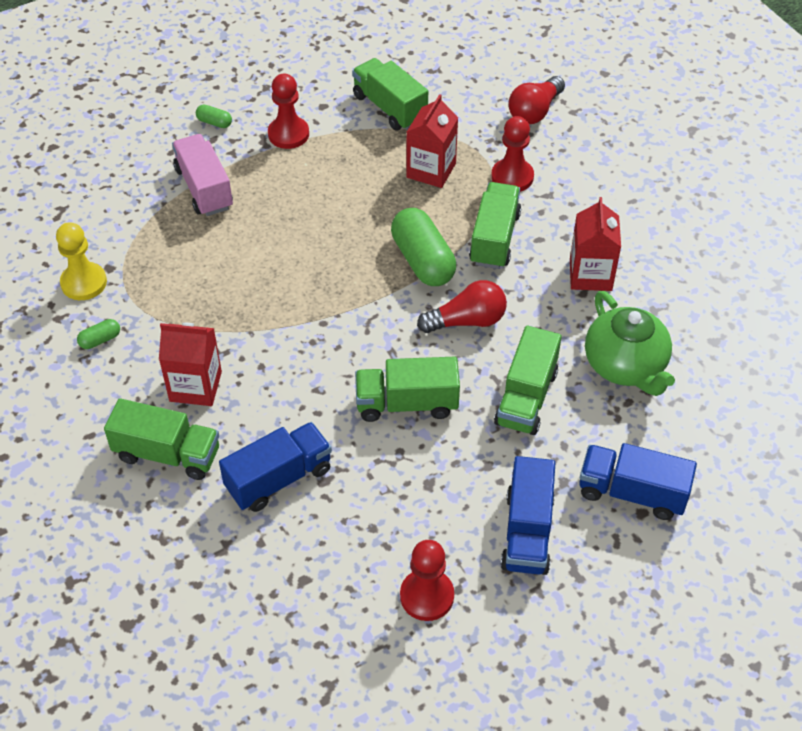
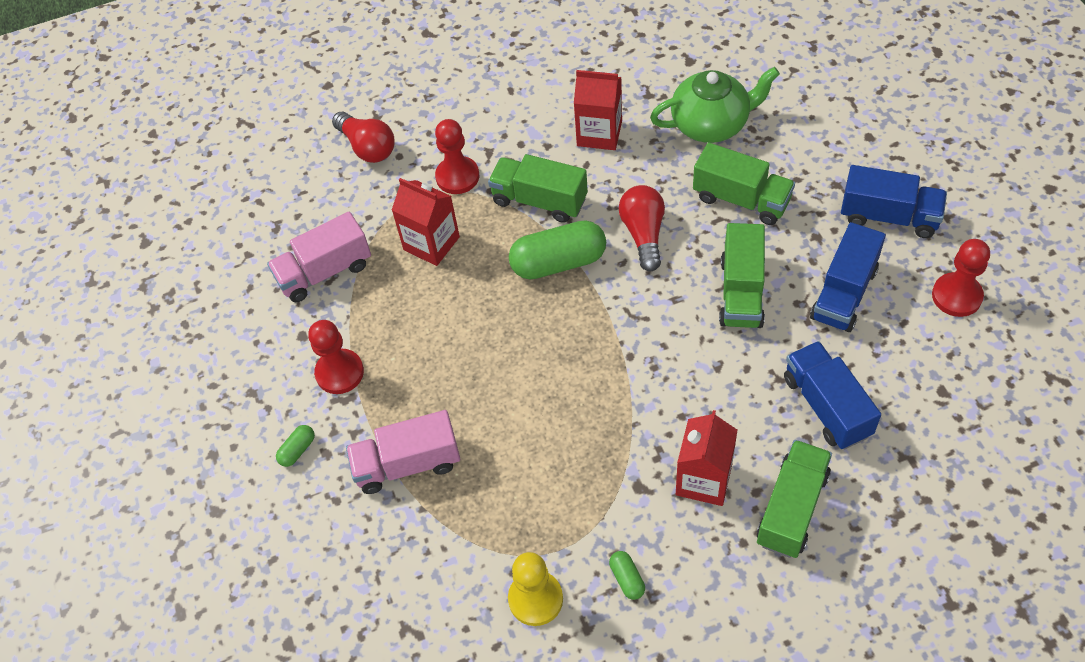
camera: 75 degrees left, 5 degrees up
green truck [352,58,428,131] -> pink truck [267,212,371,302]
blue truck [579,443,697,520] -> blue truck moved to [810,222,886,332]

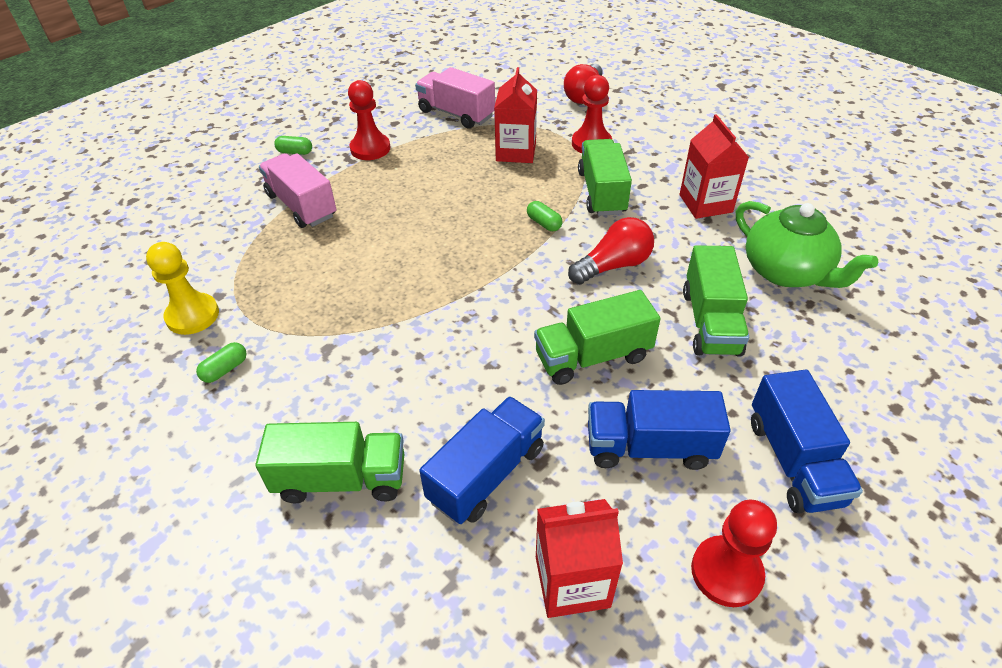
camera: 60 degrees right, 10 degrees down
green capsule [509,220,606,279] -> green capsule [527,201,562,231], size x0.45
red carton [676,410,737,506] -> red carton moved to [536,499,623,618]

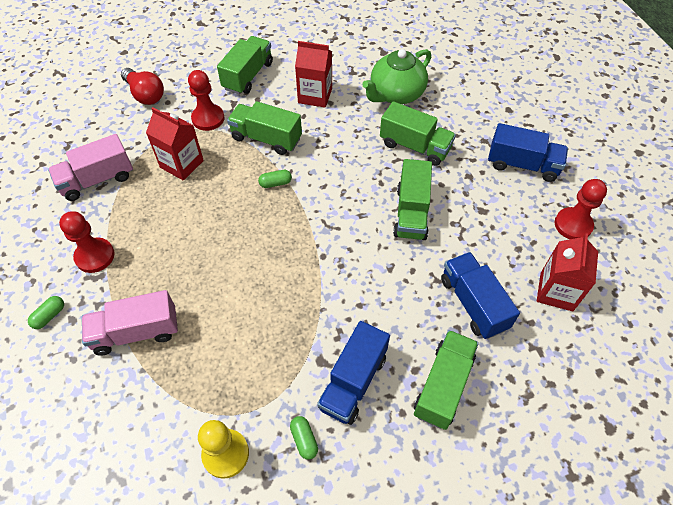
camera: 65 degrees left, 10 degrees up
red light bulb [568,217,654,284] -> none
blue truck [588,390,731,470] -> blue truck moved to [317,321,390,425]
green teapot [736,201,878,288] -> green teapot turned 150 degrees clockwise [362,49,431,104]
none -> green truck [217,36,273,95]

